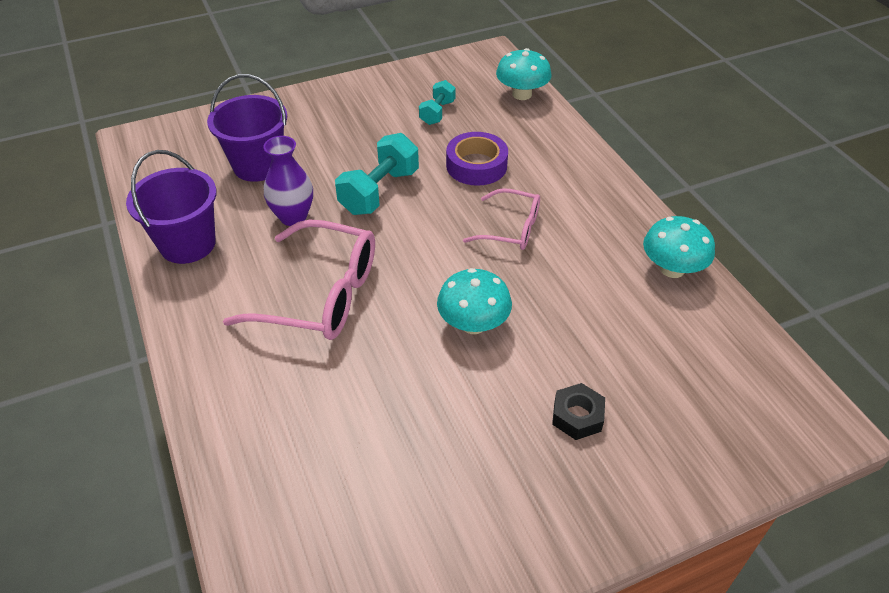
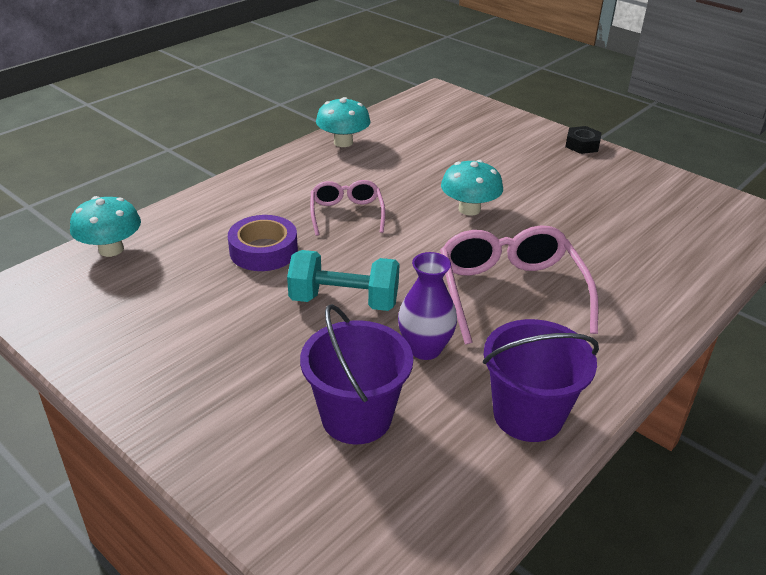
camera: 115 degrees left, 10 degrees down
turquoise dumbbell [419,80,456,125] -> none
black nut [552,383,605,440] -> black nut moved to [565,126,602,154]

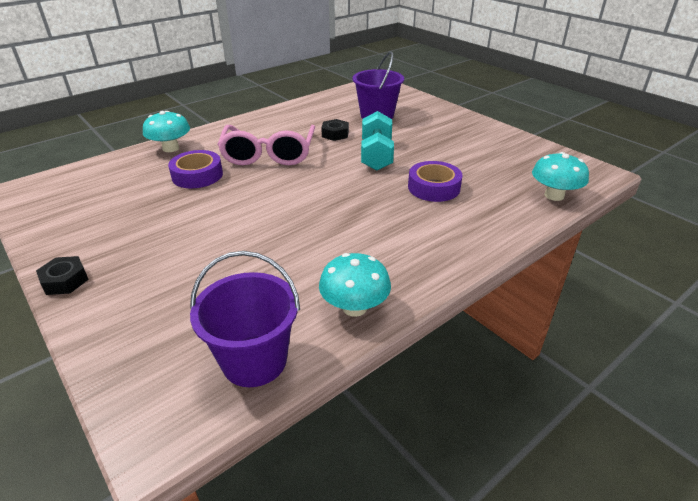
camera: 170 degrees left, 0 degrees up
turquoise dumbbell [287,250,399,311] -> turquoise dumbbell turned 75 degrees clockwise [361,111,394,171]
pink glasses [310,180,385,236] -> none
purple vase [398,252,457,360] -> black nut [321,119,349,141]
turquoise mushroom [441,160,503,216] -> turquoise mushroom moved to [143,111,190,152]
purple bucket [483,319,599,442] -> purple bucket moved to [190,251,300,387]
none -> purple tape [168,150,223,188]

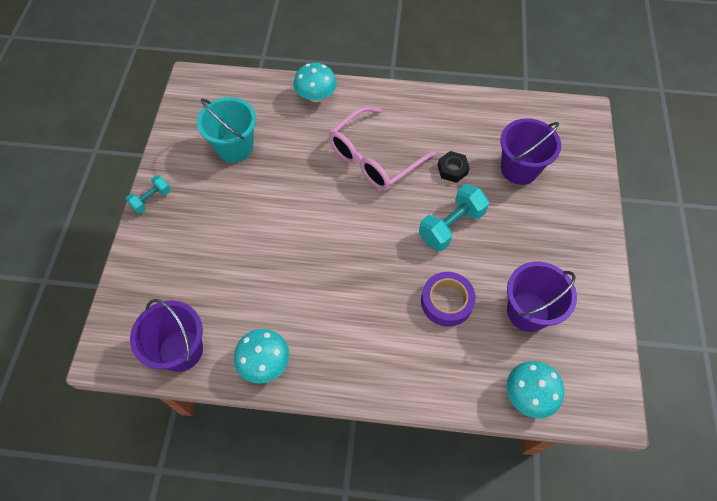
camera: 45 degrees right, 25 degrees up
black nut [36,256,89,295] -> turquoise dumbbell [126,175,171,214]
purple tape [168,150,223,188] -> none
none -> turquoise bucket [197,97,256,163]
none -> purple bucket [507,261,577,332]

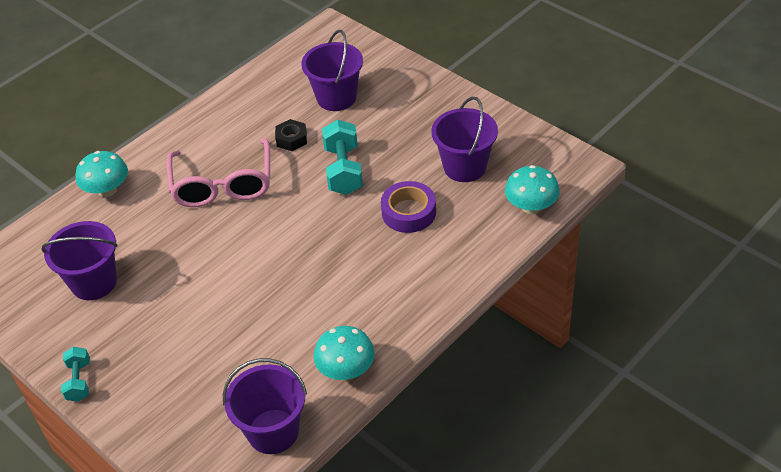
camera: 50 degrees left, 15 degrees down
turquoise bucket [197,97,256,163] -> purple bucket [42,221,118,300]

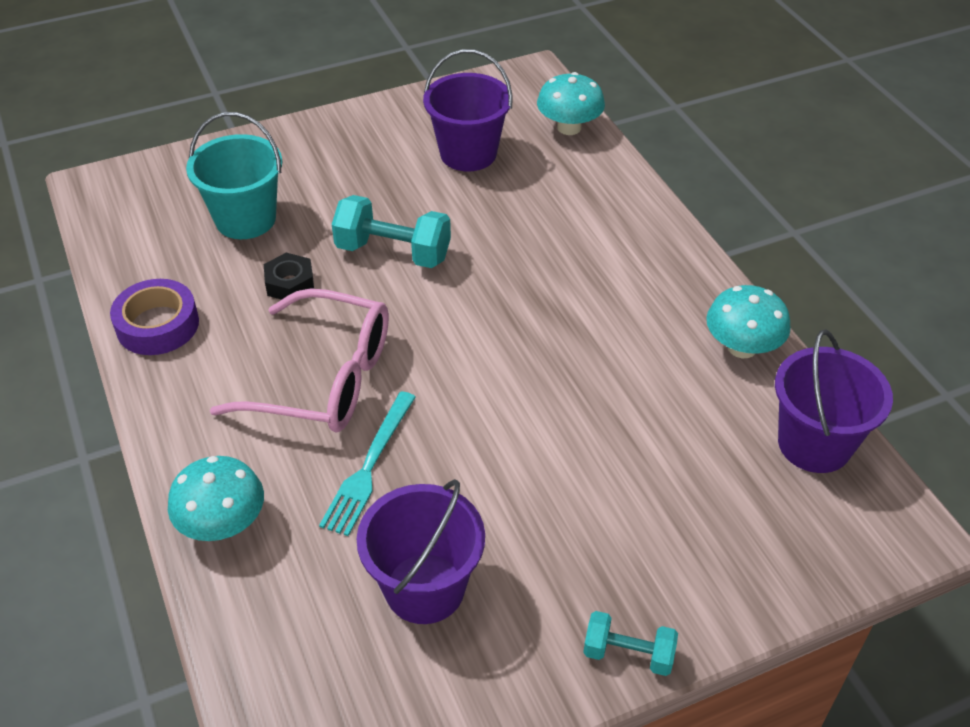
camera: 70 degrees left, 0 degrees up
purple bucket [301,30,363,111] -> turquoise bucket [186,112,282,239]
purple tape [381,181,436,233] -> purple tape moved to [110,279,199,355]
none -> turquoise fork [319,391,416,536]

